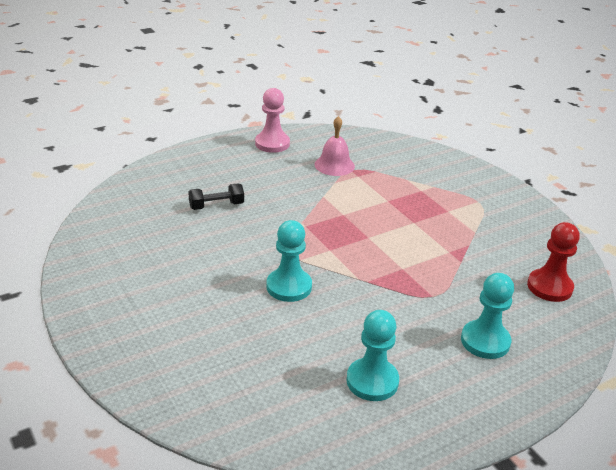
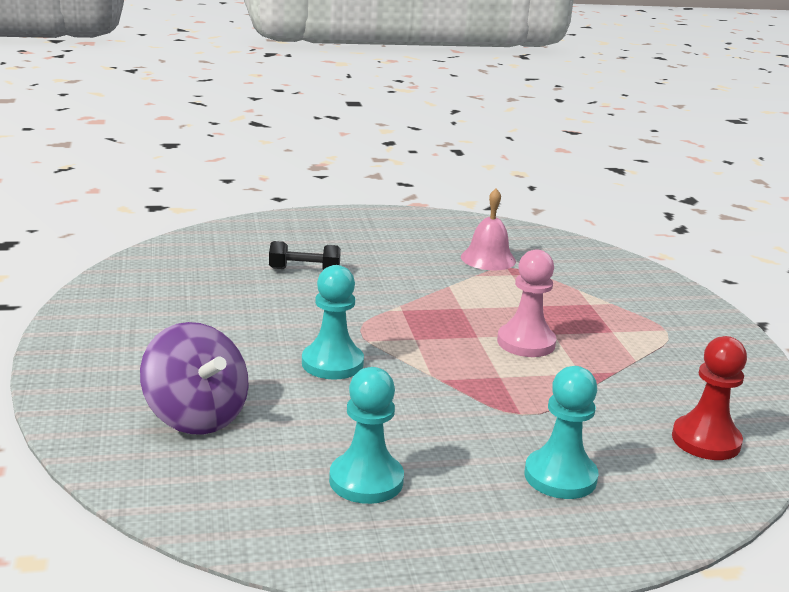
camera: 20 degrees right, 10 degrees down
pink pawn [255,88,290,153] -> pink pawn moved to [497,249,557,357]
none -> purple spinning top [140,322,249,434]

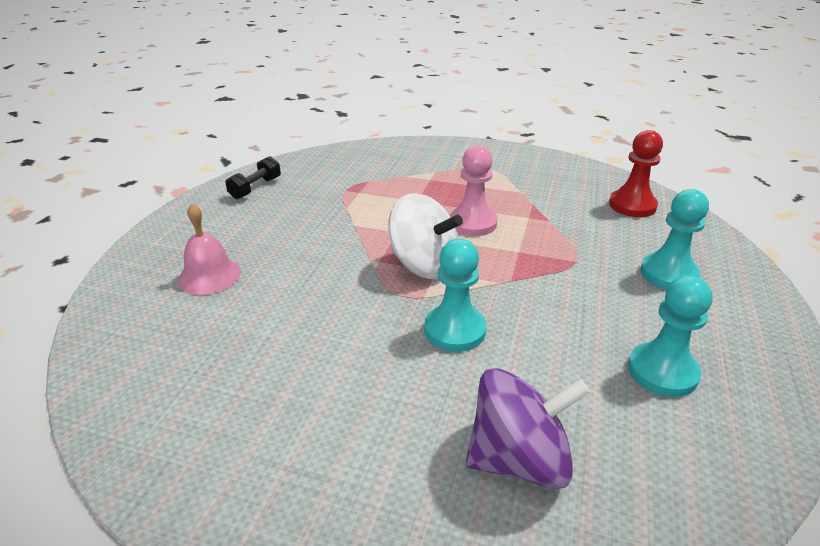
camera: 60 degrees left, 10 degrees up
black dumbbell [269,241,341,270] -> black dumbbell moved to [225,156,281,199]
pink bell [461,188,516,270] -> pink bell moved to [178,203,241,295]
none -> white spinning top [388,193,463,279]

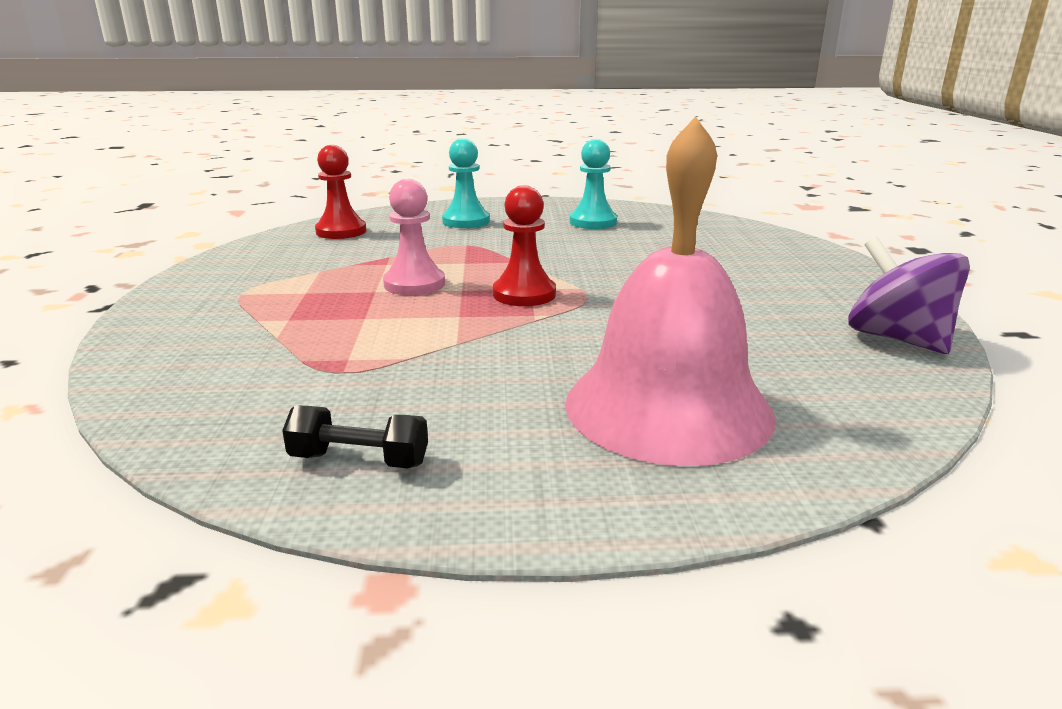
camera: 110 degrees left, 10 degrees down
pink bell [178,203,241,295] -> pink bell [565,116,776,466], size x2.09
white spinning top [388,193,463,279] -> red pawn [493,185,556,306]
turquoise pawn [424,239,486,352] -> none
purple spinning top [466,368,590,489] -> purple spinning top moved to [848,237,970,354]

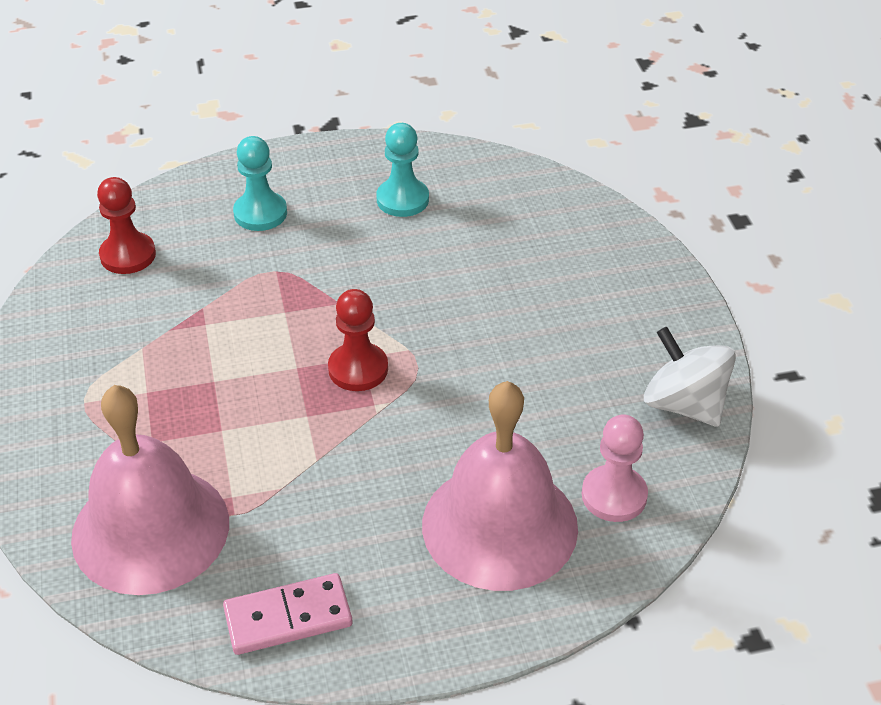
camera: 10 degrees left, 20 degrees up
black dumbbell [282,405,428,468] -> pink domino [223,573,352,655]
pink pawn [383,179,445,295] -> pink pawn moved to [582,414,648,522]
purple spinning top [848,237,970,354] -> white spinning top [644,327,736,427]
none -> pink bell [71,385,229,595]

